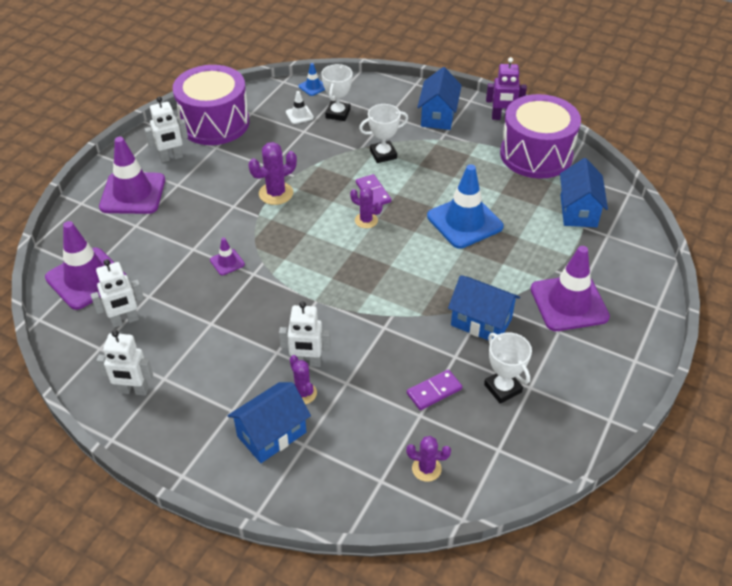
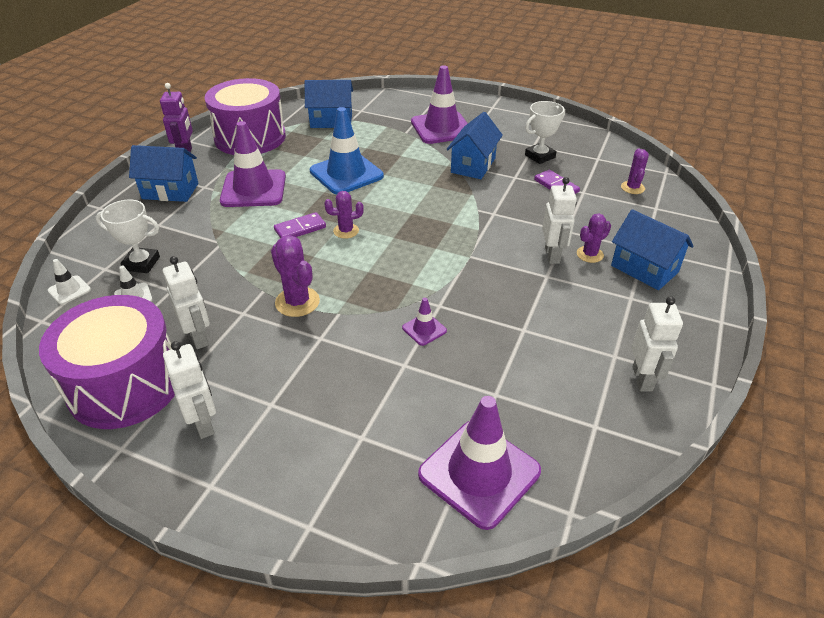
camera: 95 degrees left, 5 degrees down
white robot [90,259,144,328] -> white robot moved to [163,256,210,349]
purple traffic cone [99,137,165,214] -> purple traffic cone moved to [220,121,286,207]
blue traffic cone [299,63,325,96] -> white traffic cone [48,259,91,305]
purple cactus [350,187,383,228] -> purple cactus turned 60 degrees clockwise [324,191,364,239]
white trophy [359,104,408,163] -> none

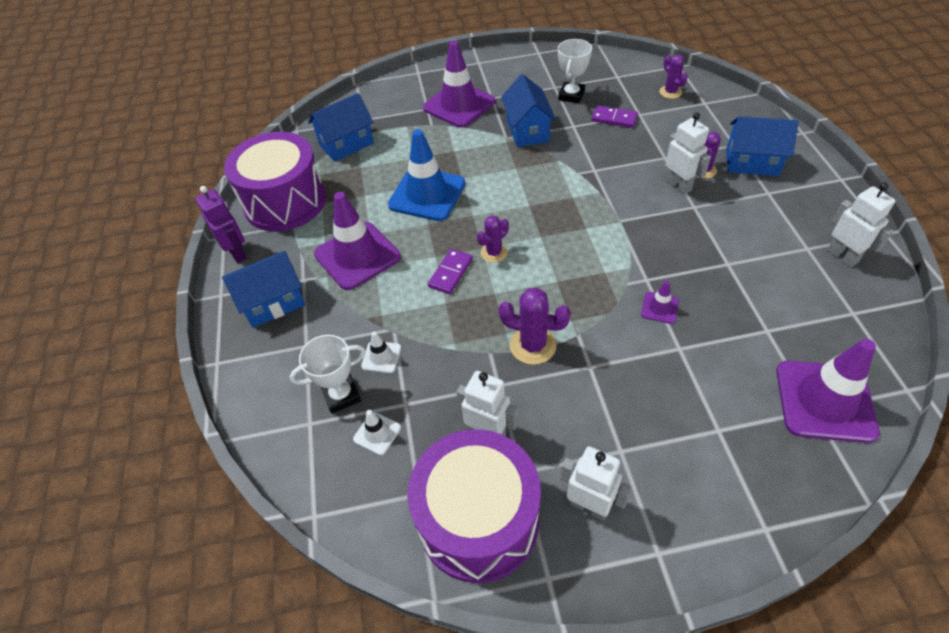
camera: 30 degrees left, 10 degrees up
white traffic cone [48,259,91,305] -> white traffic cone moved to [361,331,401,373]

